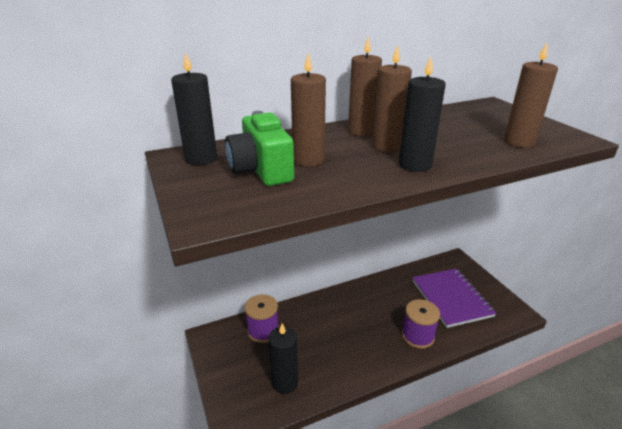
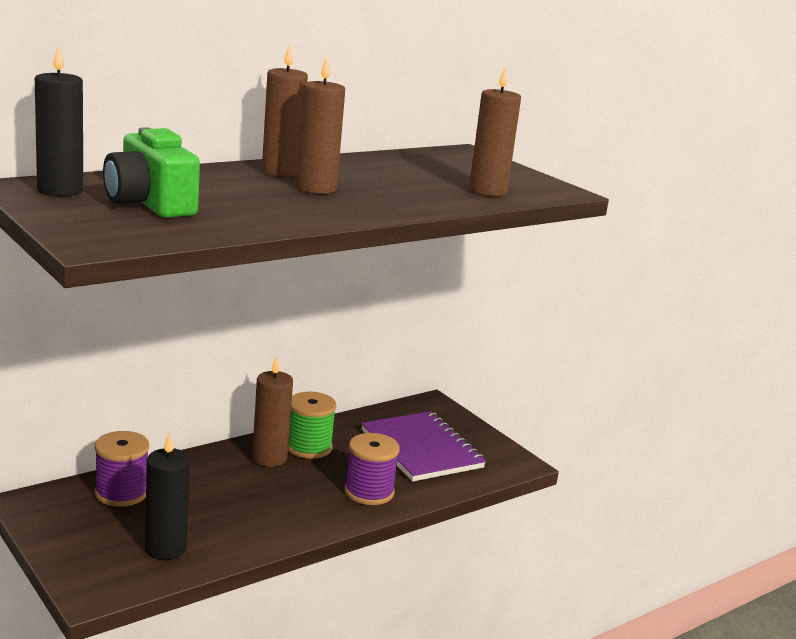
camera: 15 degrees left, 10 degrees down
brown candle [291,53,326,166] -> brown candle moved to [252,356,293,467]
black candle [399,56,446,172] -> none
none -> green spool [288,392,336,459]

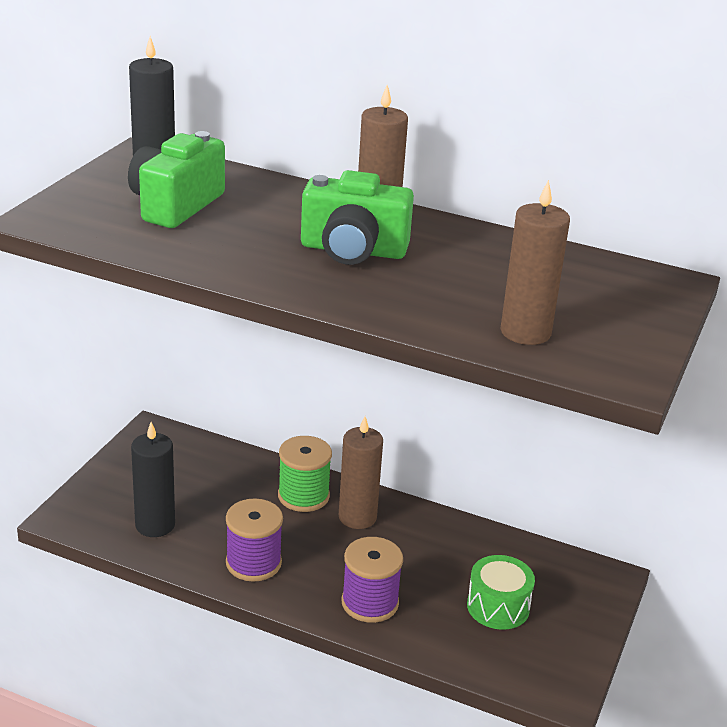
camera: 60 degrees right, 10 degrees up
purple spool [95,431,149,507] -> purple spool moved to [226,498,283,582]
green spool [288,392,336,459] -> green spool moved to [278,436,332,512]
brown candle [297,57,345,194] -> green camera [301,170,414,265]
purple notebook [361,411,486,481] -> green drum [467,555,535,630]

